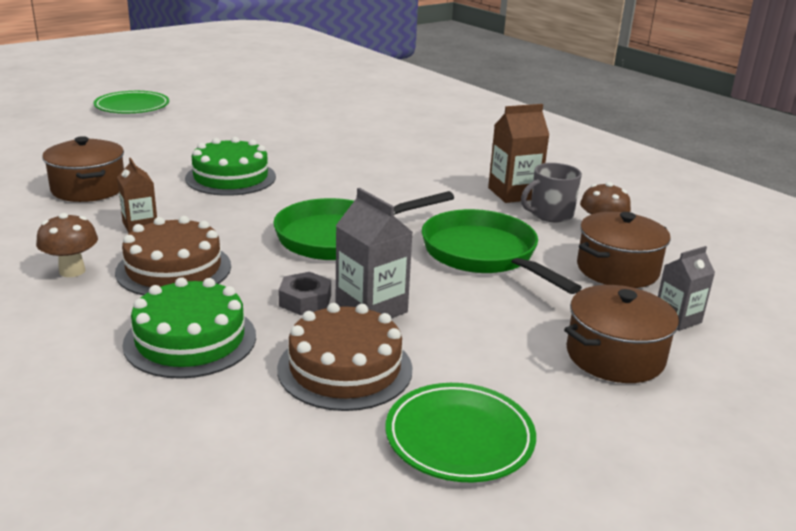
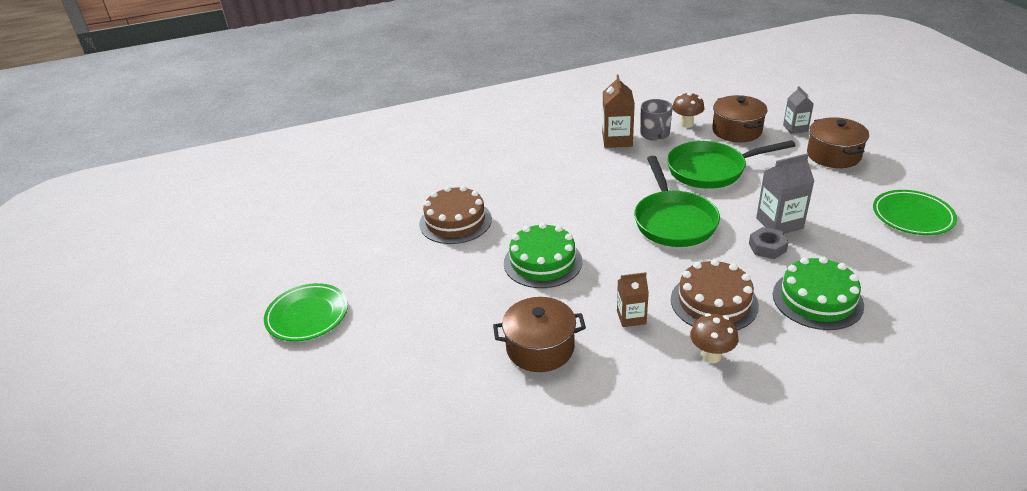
camera: 65 degrees left, 10 degrees up
brown cake [277,303,412,411] -> brown cake moved to [419,186,492,244]

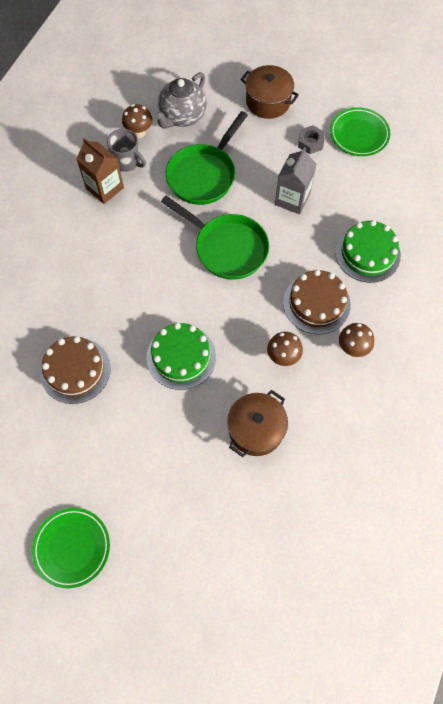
camera: 50 degrees left, 30 degrees up
brown carton [617,272,649,327] -> brown mushroom [267,332,303,366]
brown pot [712,95,767,142] -> grey teapot [154,72,207,129]
grey nut [749,227,789,259] -> grey nut moved to [298,125,325,154]
grey carton [783,86,814,134] -> none

